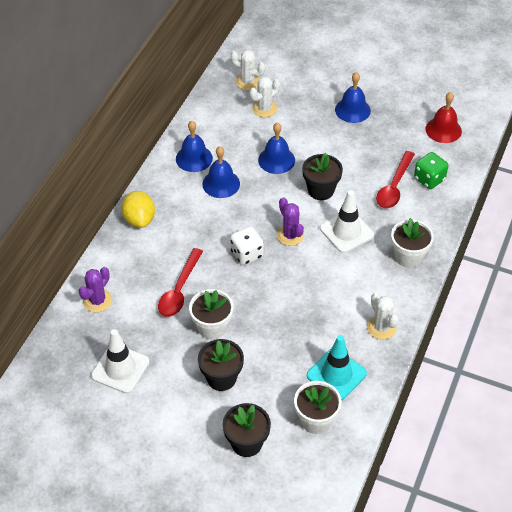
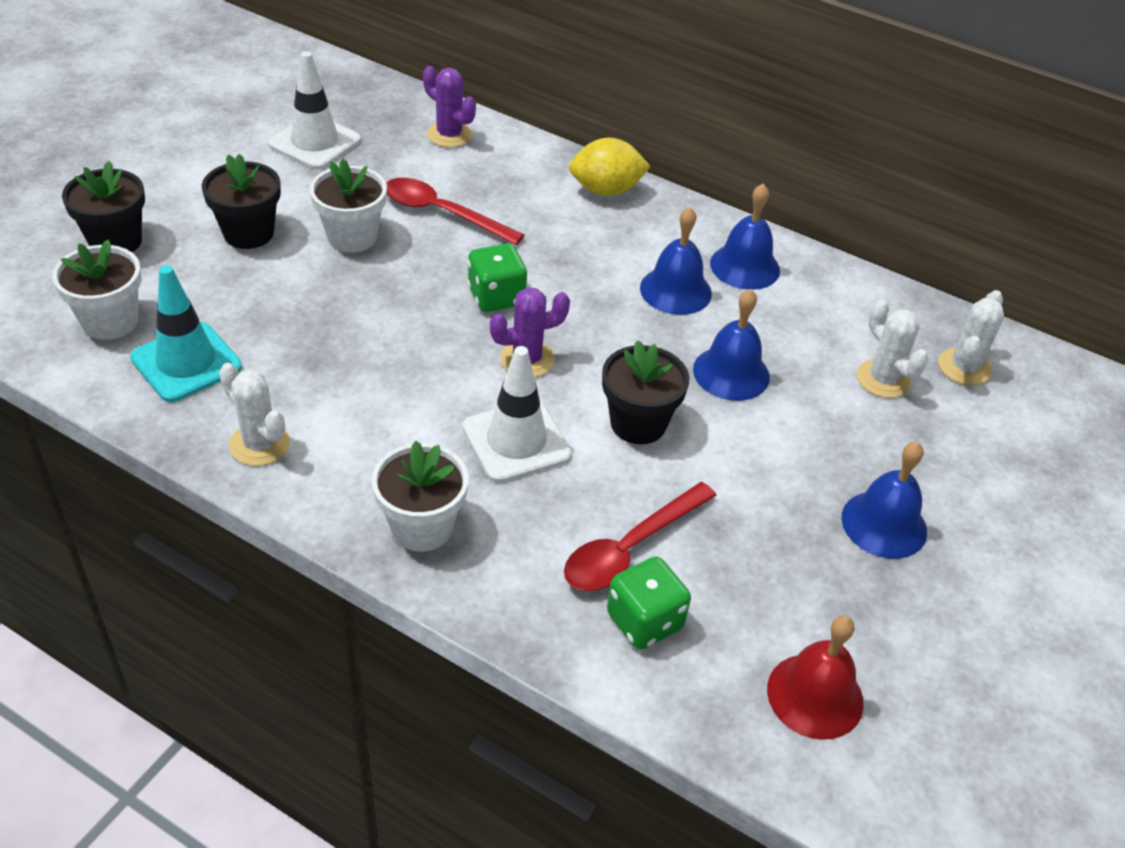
camera: 95 degrees right, 5 degrees down
white dice [230,226,264,265] -> green dice [468,244,527,312]
white cactus [367,293,398,340] -> white cactus turned 60 degrees clockwise [219,363,290,466]
red spoon [376,151,415,208] -> red spoon turned 75 degrees counterclockwise [564,482,717,591]

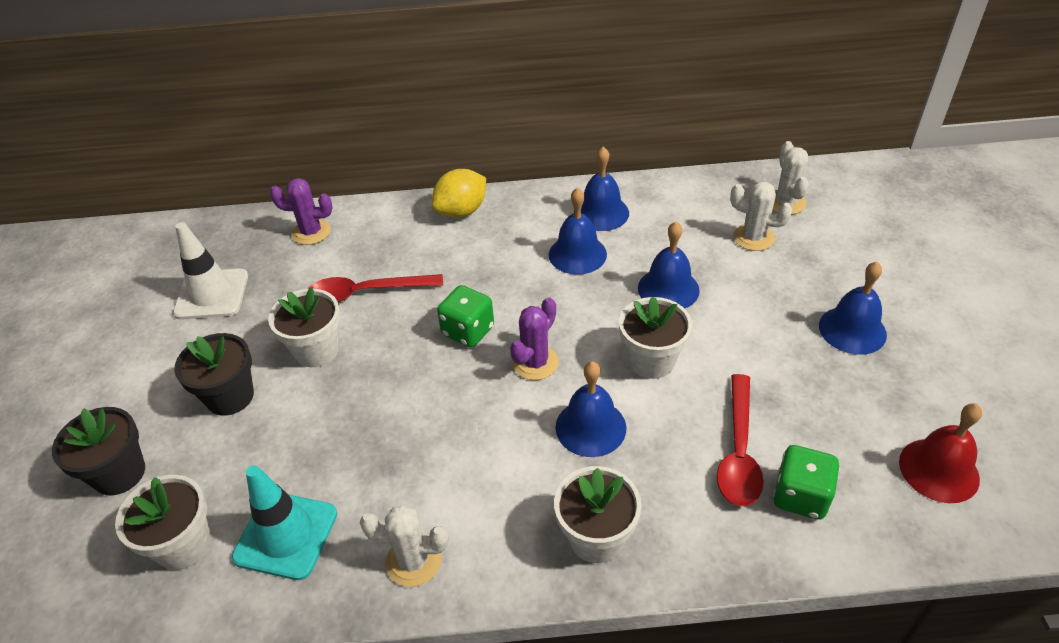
camera: 30 degrees left, 0 degrees up
white traffic cone [462,346,572,483] -> blue bell [555,362,626,457]
black flower pot [602,340,689,444] -> white flower pot [619,297,692,379]

